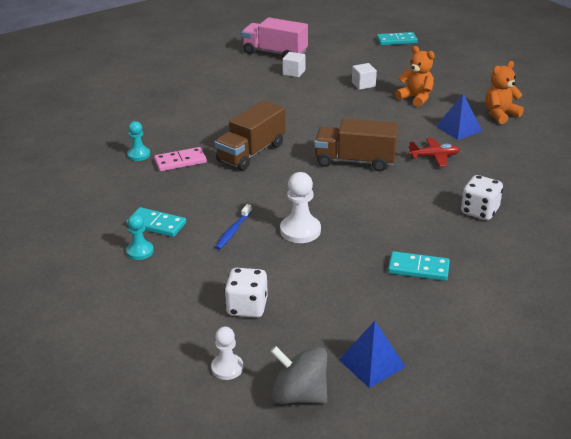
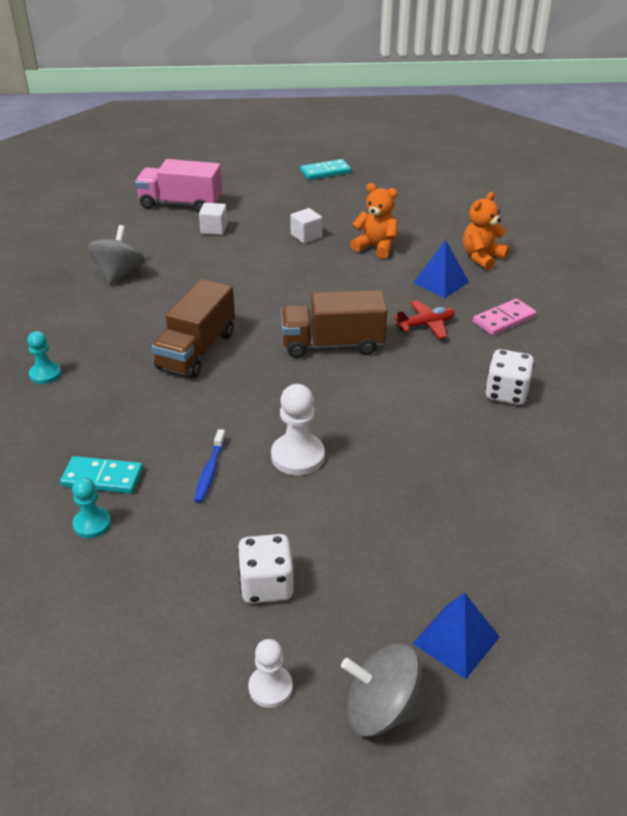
camera: 15 degrees left, 5 degrees up
pink domino [154,147,207,171] -> pink domino moved to [473,298,537,336]
turquoise domino [388,251,450,281] -> none
none -> grey spinning top [87,225,145,285]

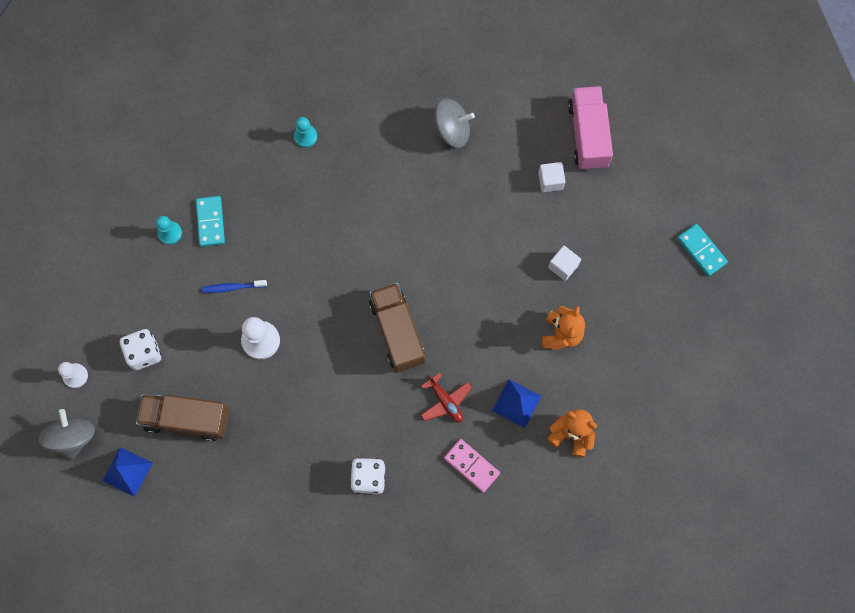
camera: 75 degrees right, 35 degrees up
brown truck [152,279,235,378] -> brown truck moved to [136,394,229,441]

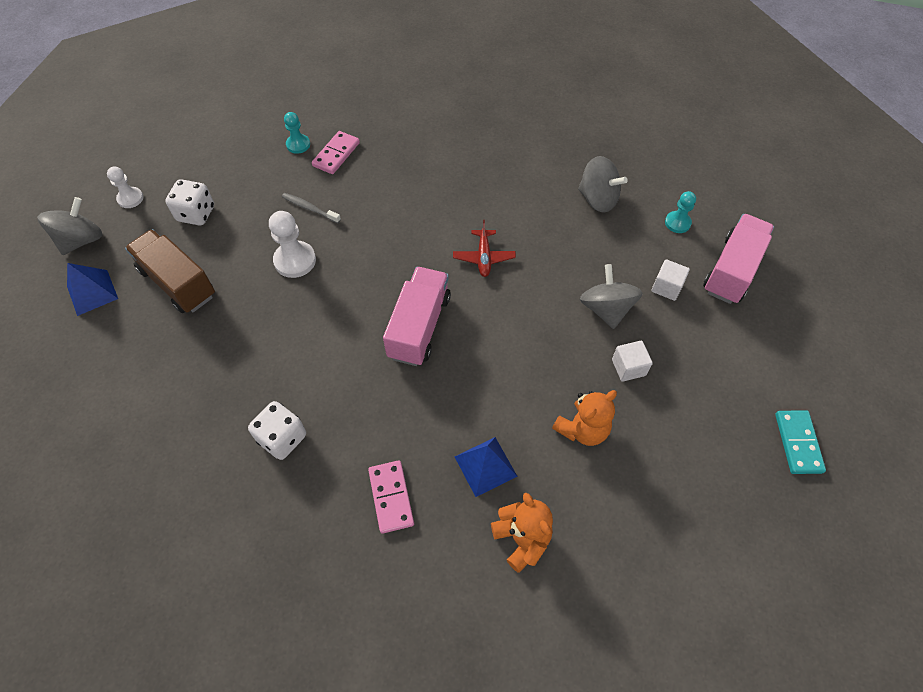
camera: 35 degrees right, 15 degrees down
turquoise domino [196,196,225,247] -> pink domino [312,131,360,174]
blue toothbrush [201,280,267,293] -> grey toothbrush [282,193,341,223]
turquoise pawn [294,117,317,148] -> turquoise pawn moved to [665,191,696,233]
brown truck [369,283,425,373] -> pink truck [383,267,451,366]
red plane [421,373,472,422] -> red plane moved to [453,220,516,277]
none -> grey spinning top [580,264,643,329]

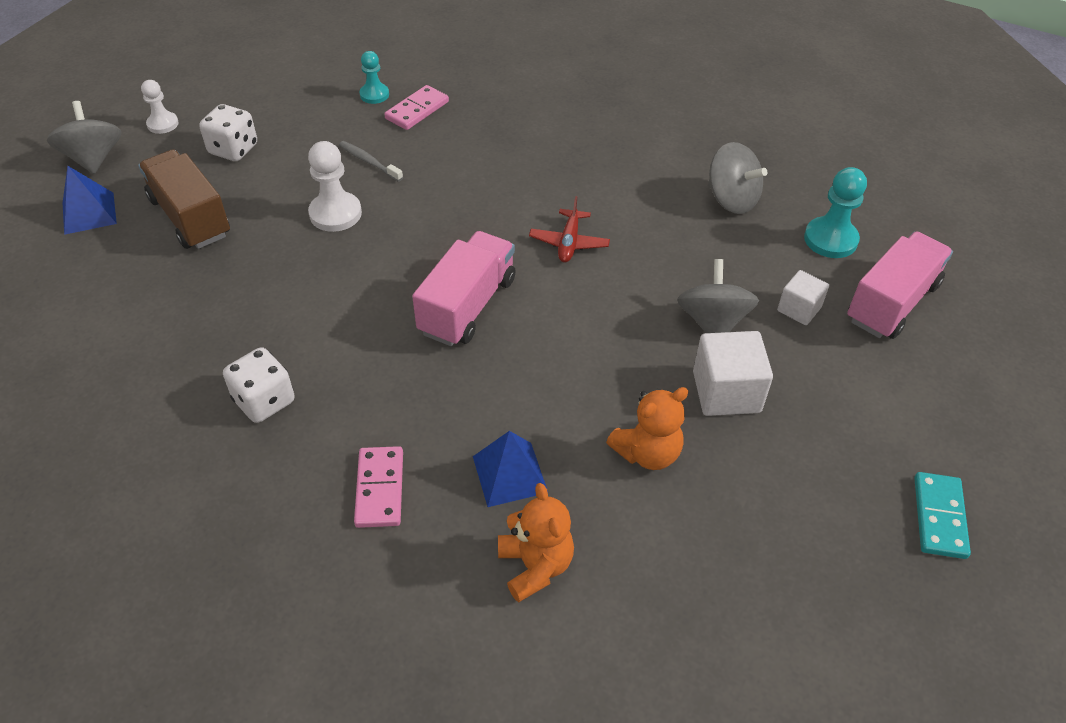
camera: 10 degrees right, 10 degrees down
grey spinning top [37,197,103,255] -> grey spinning top turned 60 degrees counterclockwise [47,101,122,174]
white cube [612,341,653,382] -> white cube [693,331,773,416], size x1.63
turquoise pawn [665,191,696,233] -> turquoise pawn [804,167,867,258], size x1.57

